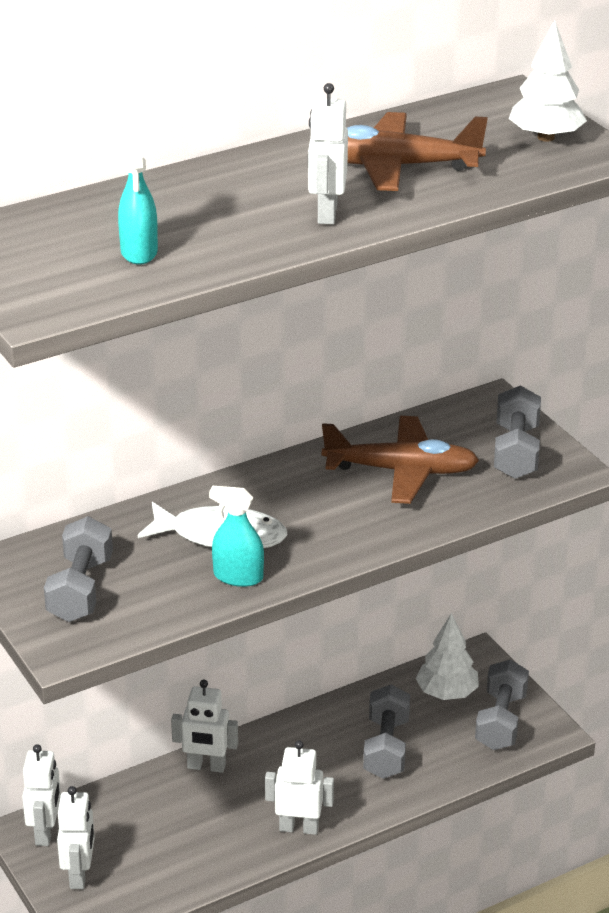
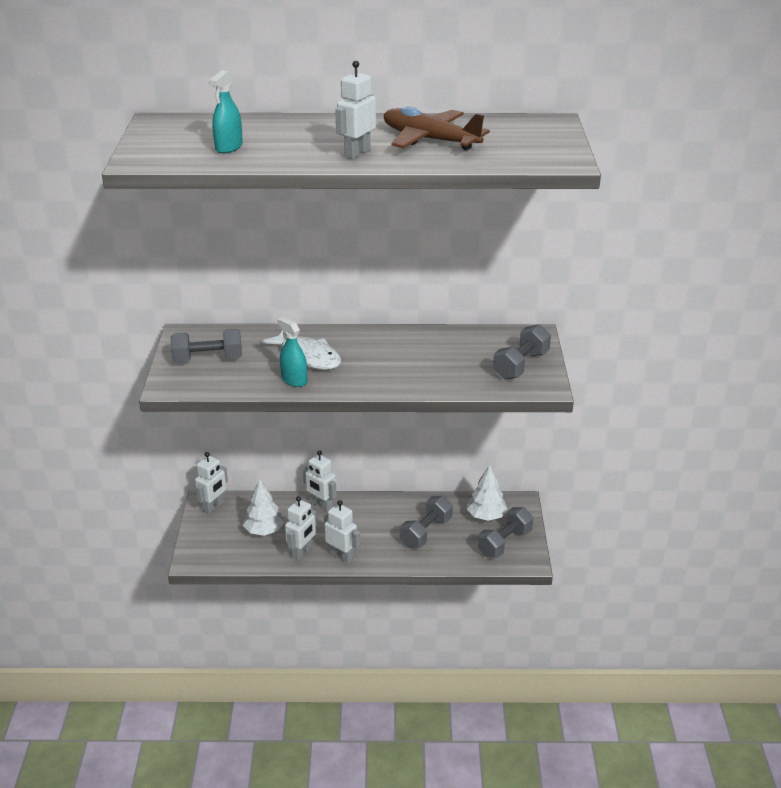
camera: 30 degrees right, 0 degrees up
grey dumbbell [44,516,113,622] -> grey dumbbell turned 45 degrees clockwise [171,329,242,363]
white robot [57,786,95,889] -> white robot moved to [285,496,317,560]
brown plane [322,416,479,504] -> none
white tree [509,20,587,142] -> white tree moved to [243,479,284,536]

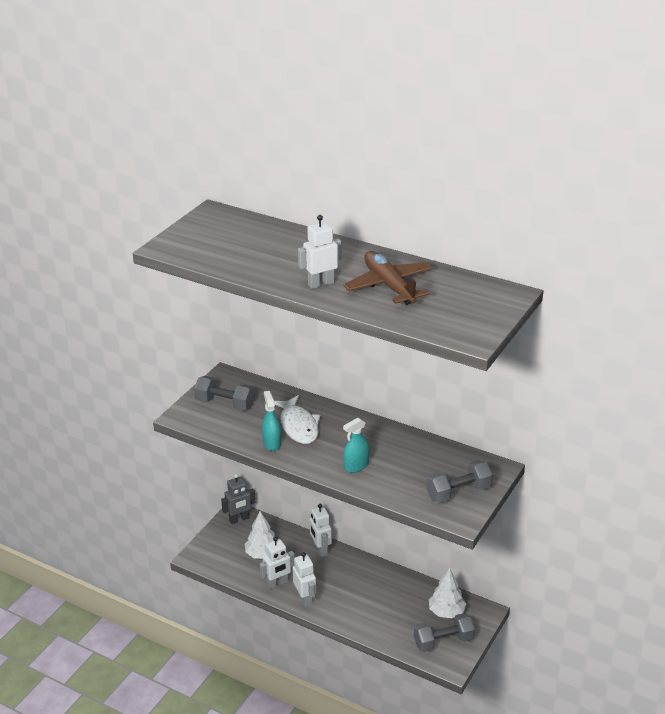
camera: 30 degrees right, 0 degrees up
white robot [195,452,228,514] -> grey robot [221,474,255,524]
turquoise spray bottle [209,70,243,153] -> turquoise spray bottle moved to [343,418,369,473]
grey dumbbell [400,496,453,548] -> none

